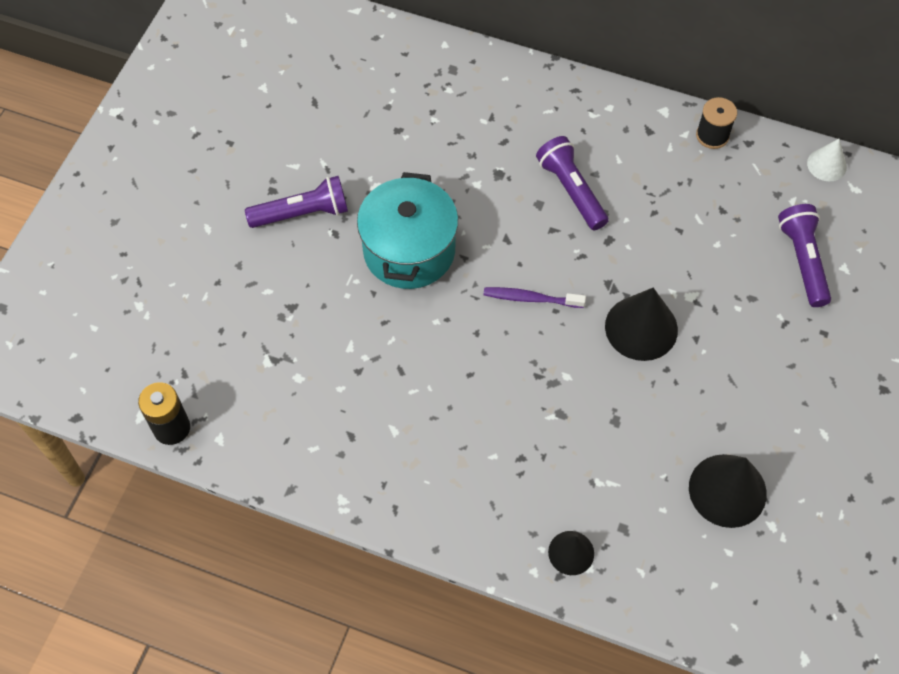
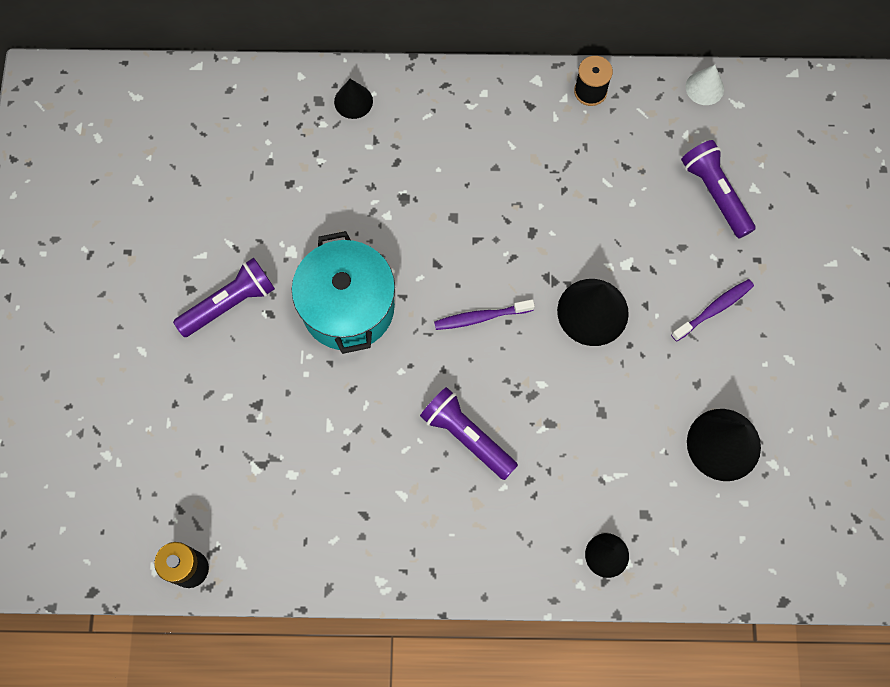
camera: 20 degrees left, 10 degrees up
purple flashlight [536,136,609,230] -> purple flashlight moved to [420,387,518,480]
none -> black cone [334,79,373,119]
none -> purple toothbrush [671,279,754,341]

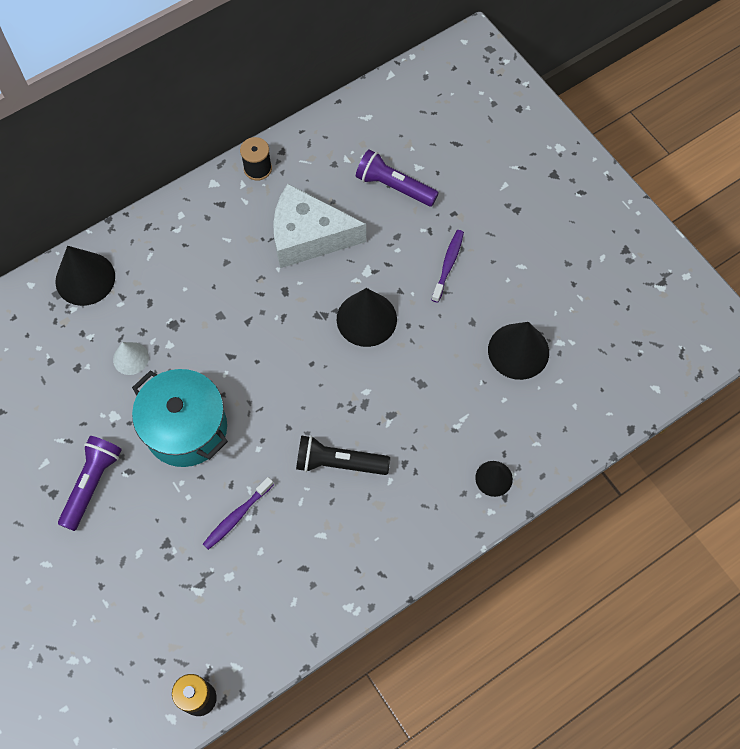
camera: 35 degrees left, 5 degrees down
black cone [334,79,373,119] -> black cone [55,246,115,306], size x1.73
purple flashlight [420,387,518,480] -> black flashlight [296,435,390,475]
purple toothbrush [434,299,535,330] -> purple toothbrush moved to [203,477,274,550]
white cone [686,65,724,105] -> white cone moved to [113,342,149,375]
none -> white cheese [273,184,366,268]

